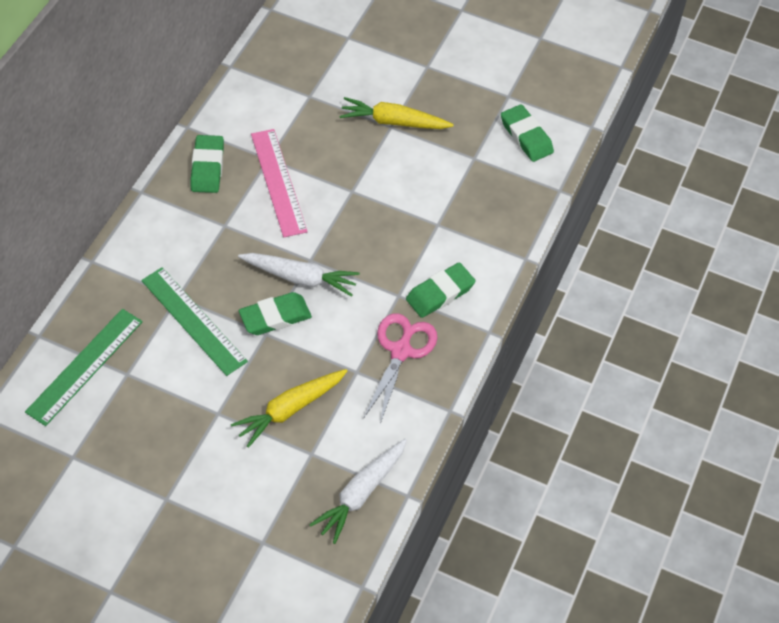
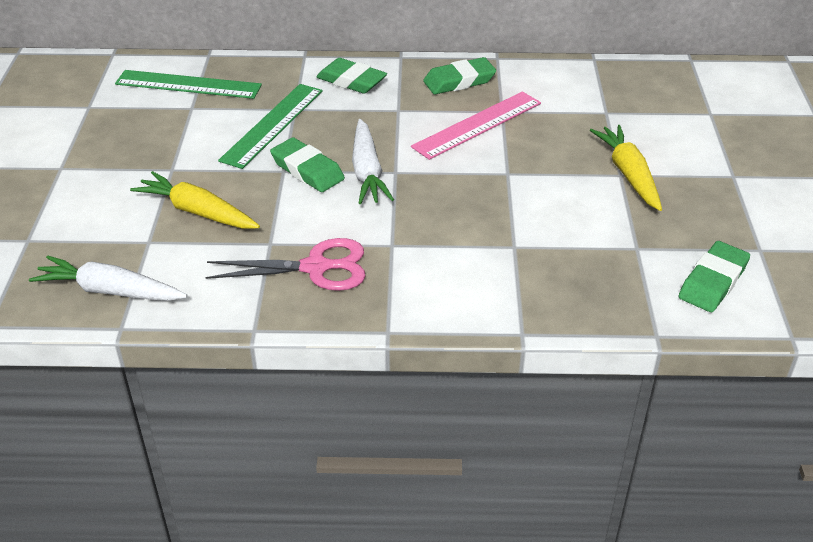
camera: 70 degrees right, 15 degrees down
green eraser [406,262,476,318] -> green eraser moved to [317,58,387,93]

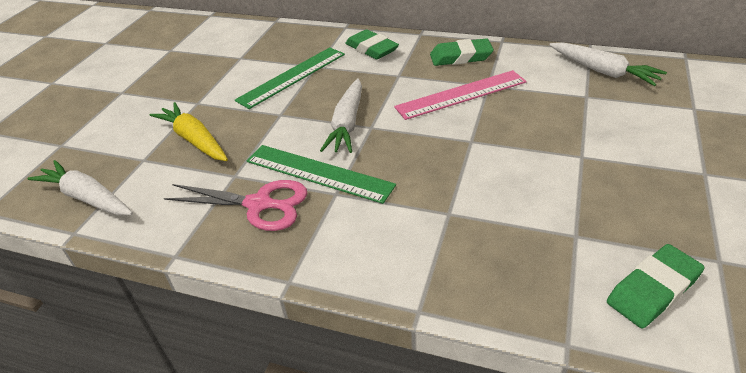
camera: 20 degrees right, 0 degrees up
green ruler [115,70,262,99] -> green ruler moved to [247,145,396,204]
green eraser [270,137,345,192] -> none
yellow carrot [590,125,662,211] -> none
none -> white carrot [549,42,667,86]

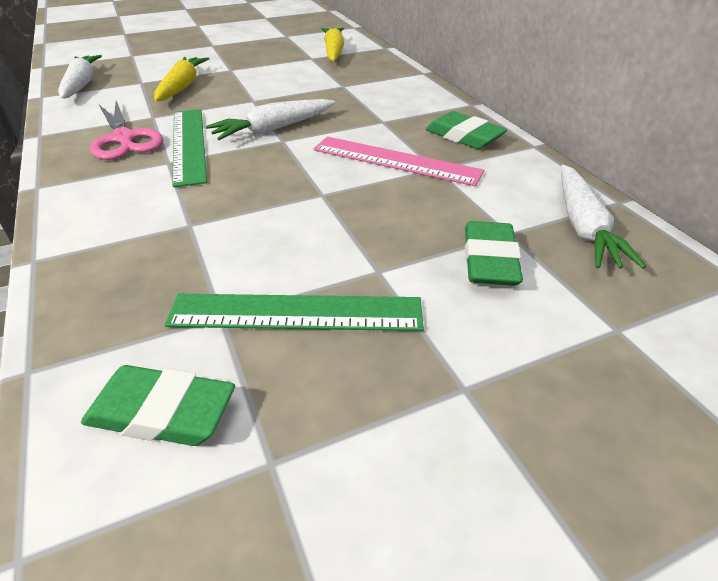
camera: 45 degrees right, 0 degrees up
green ruler [235,47,345,109] -> green ruler moved to [165,294,424,331]
green eraser [345,29,399,59] -> green eraser moved to [465,221,523,286]
none -> yellow carrot [321,28,344,61]

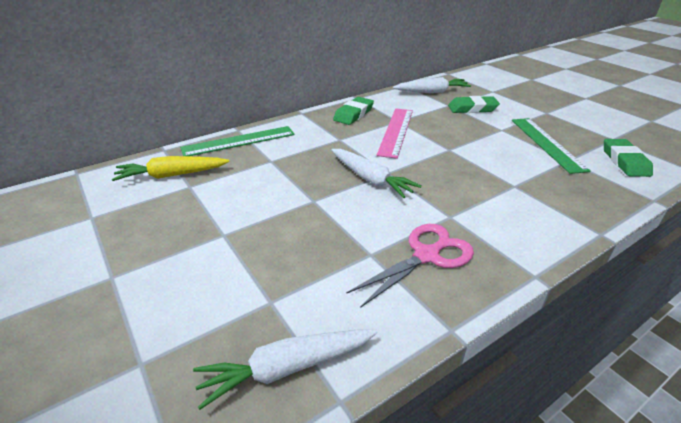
camera: 100 degrees left, 5 degrees down
yellow carrot [154,57,210,102] -> none
green ruler [172,109,207,187] -> green ruler moved to [180,126,295,156]

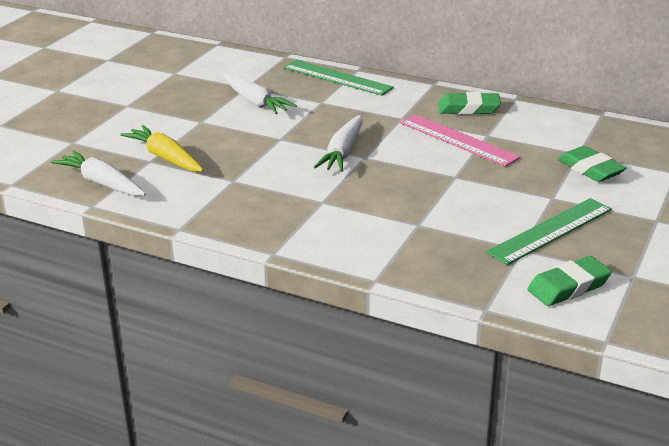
camera: 60 degrees right, 5 degrees down
yellow carrot [112,156,230,181] -> yellow carrot moved to [120,125,204,172]
pink scissors [346,224,474,308] -> none
pink ruler [377,108,413,159] -> pink ruler turned 60 degrees clockwise [400,114,521,167]
white carrot [393,77,471,93] -> white carrot moved to [222,74,297,114]

